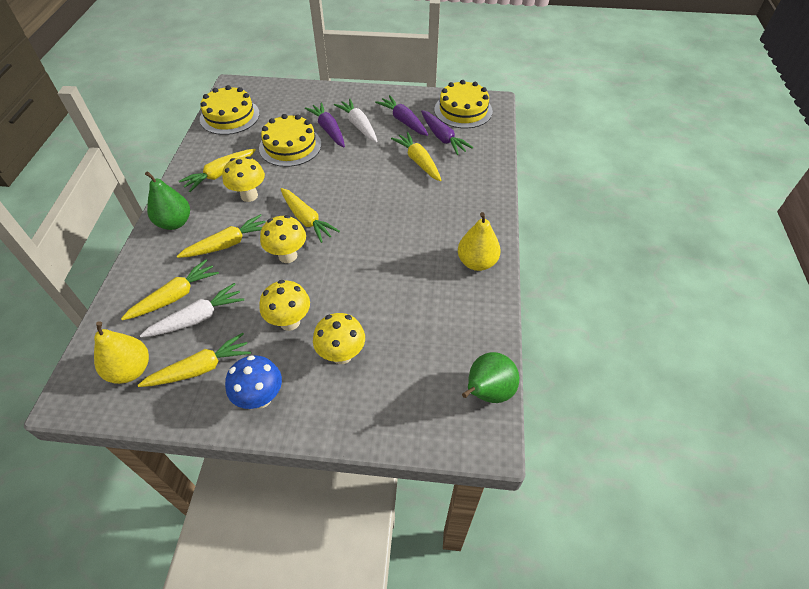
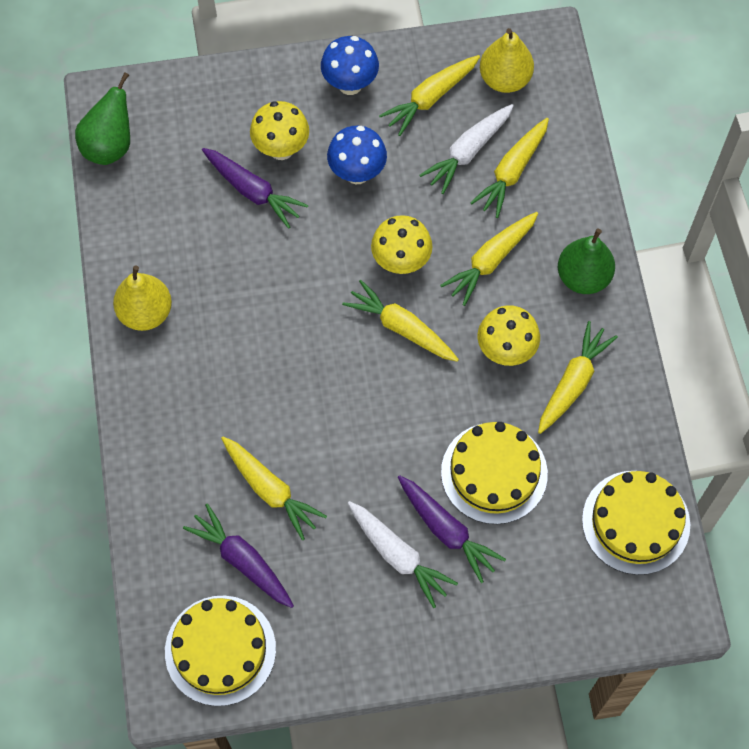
camera: 165 degrees right, 15 degrees up
yellow mushroom [260,280,310,331] -> blue mushroom [327,126,387,184]
purple carrot [375,95,428,136] -> purple carrot moved to [202,148,308,229]

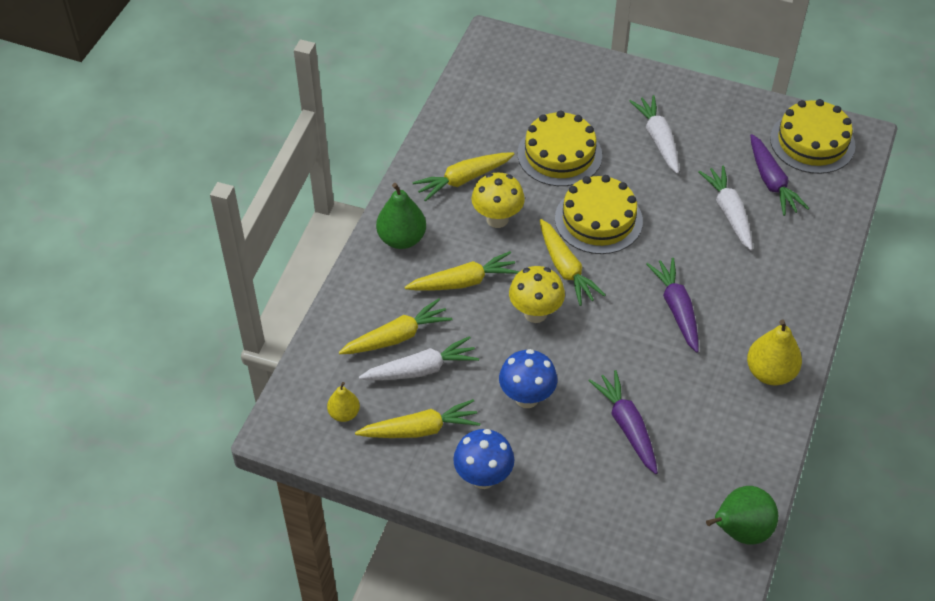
camera: 150 degrees left, 15 degrees down
yellow carrot [221,437,327,540] -> white carrot [698,165,753,251]
yellow mushroom [250,101,309,160] -> none
purple carrot [398,475,506,583] -> purple carrot moved to [646,258,699,353]
yellow pear [480,28,534,93] -> yellow pear [327,382,360,422], size x0.60
yellow cake [582,471,690,575] -> yellow cake moved to [555,175,643,254]

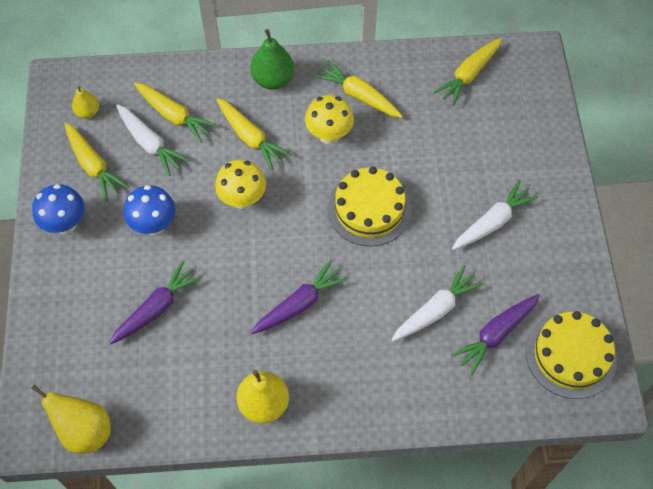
camera: 65 degrees right, 10 degrees up
yellow cake [518,110,602,186] -> none
yellow carrot [540,219,606,306] -> yellow carrot moved to [433,38,502,106]
green pear [706,486,778,545] -> yellow pear [31,384,111,454]

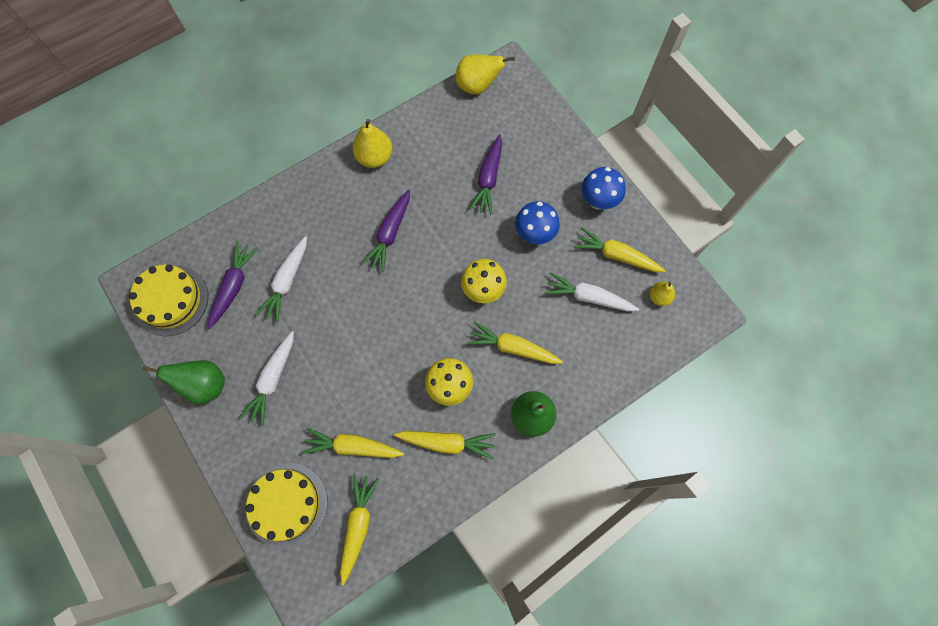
camera: 150 degrees right, 10 degrees up
yellow carrot [134,83,217,143] -> yellow carrot moved to [302,428,404,458]
yellow cake [328,167,411,246] -> yellow cake moved to [245,463,328,548]
none -> green pear [142,360,225,404]

